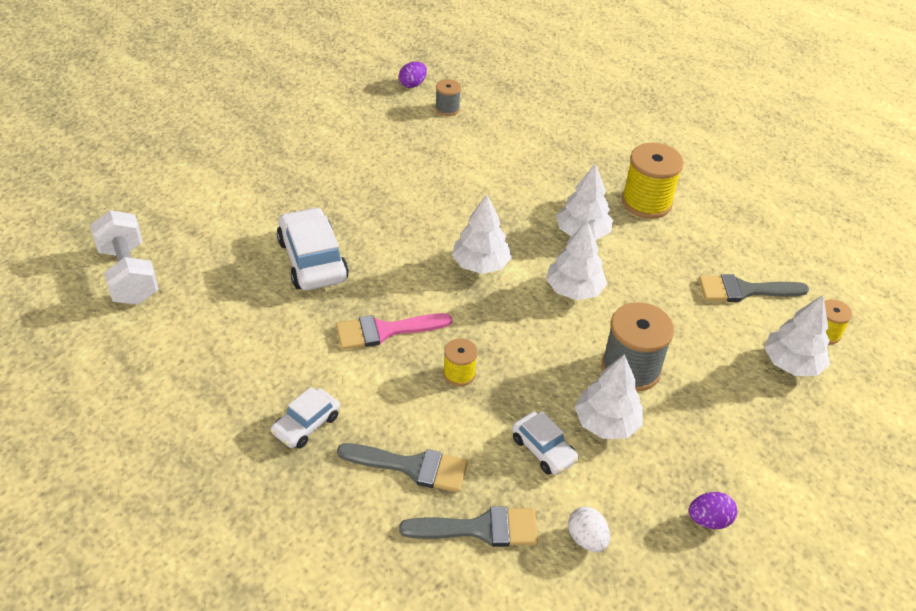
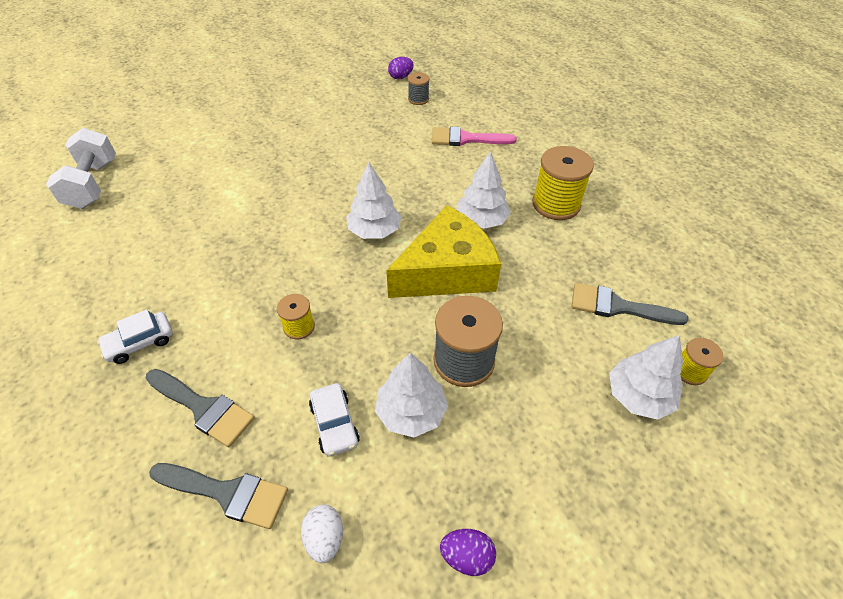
camera: 20 degrees right, 5 degrees up
white car [277,207,349,290] -> none
pink brush [336,313,452,350] -> pink brush moved to [432,127,517,146]
white tree [546,220,607,300] -> yellow cheese [386,205,501,298]

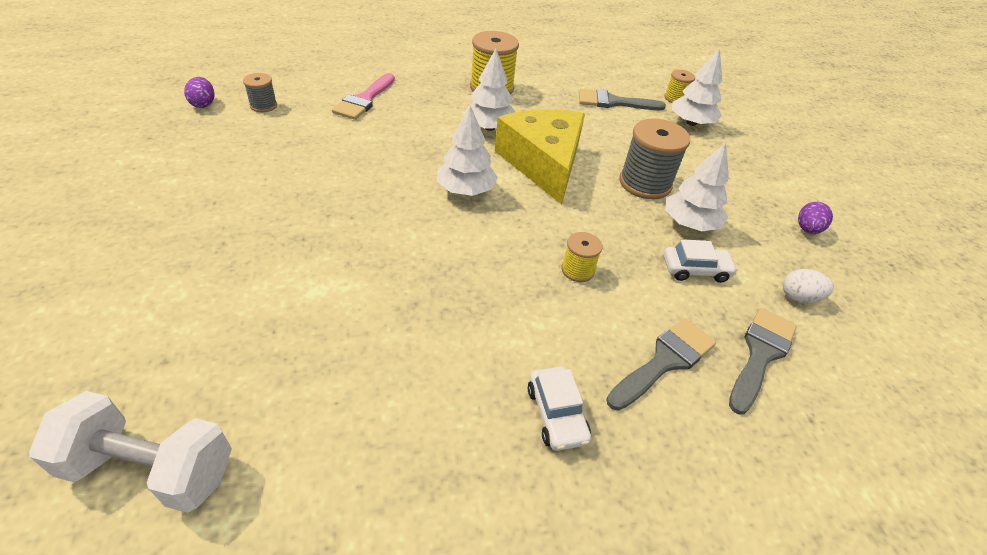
camera: 75 degrees left, 5 degrees down
grey brush [572,283,689,325] -> grey brush turned 60 degrees clockwise [579,89,666,110]

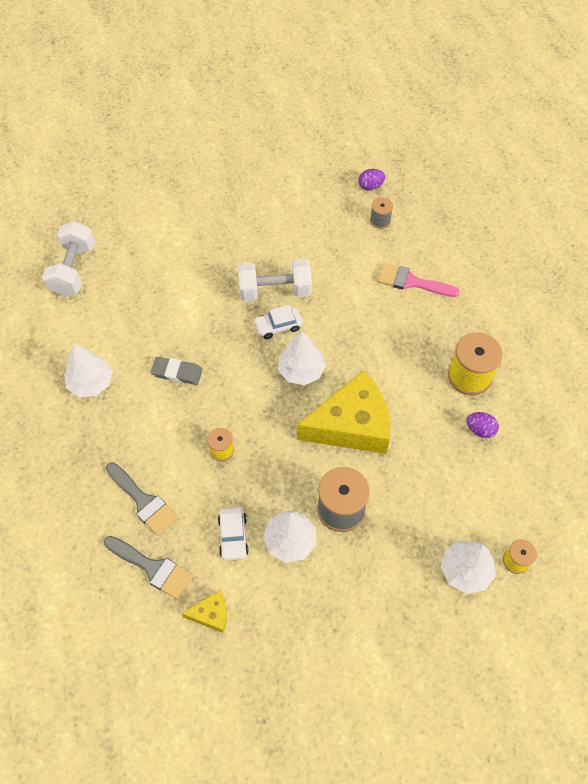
camera: 90 degrees right, 15 degrees up
white tree [464,49,516,131] -> white tree moved to [64,344,113,397]
white car [528,366,591,451] -> white car moved to [253,305,303,339]
grey brush [579,89,666,110] -> none
white egg [783,269,834,303] -> yellow cheese [181,591,227,633]
purple egg [798,202,833,234] -> purple egg moved to [466,412,499,438]
none -> grey eraser [151,357,202,385]
none -> white dumbbell [238,258,312,301]

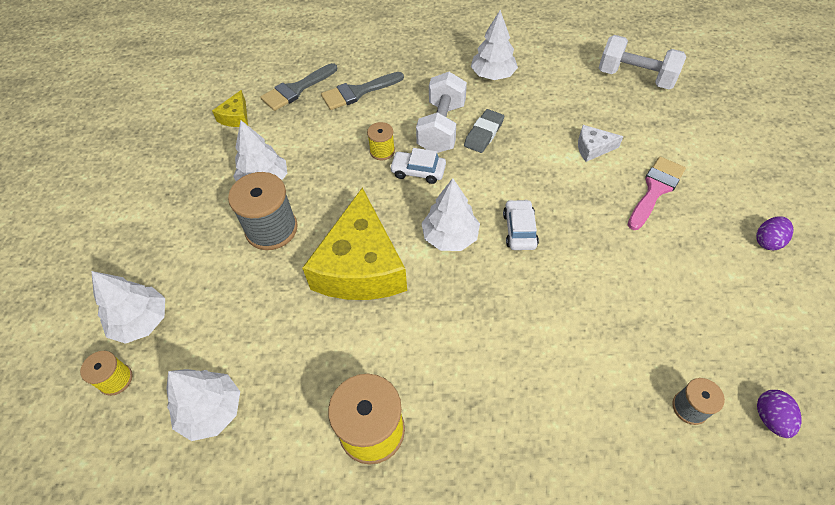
camera: 110 degrees right, 5 degrees down
white car [218,507,249,561] -> white car moved to [390,148,446,184]
white dumbbell [238,258,312,301] -> white dumbbell moved to [416,72,467,153]
pink brush [377,263,460,297] -> pink brush moved to [628,156,686,230]
purple egg [466,412,499,438] -> purple egg moved to [756,216,793,250]
none -> white tree [166,369,240,441]
none -> white cheese [578,125,623,162]

